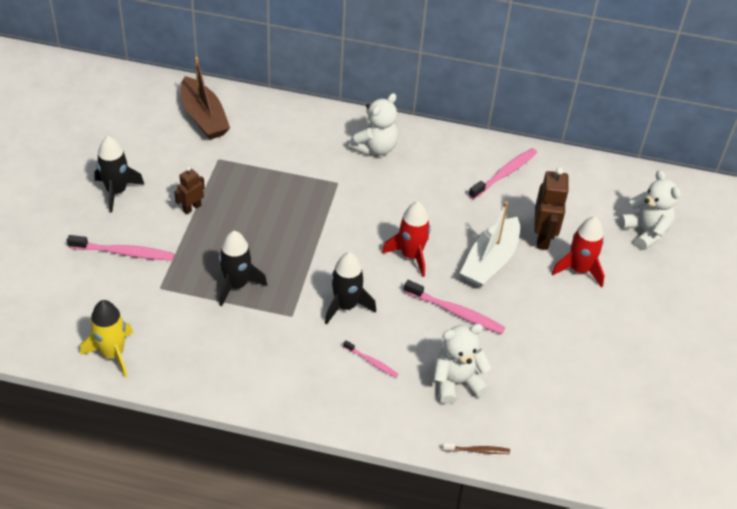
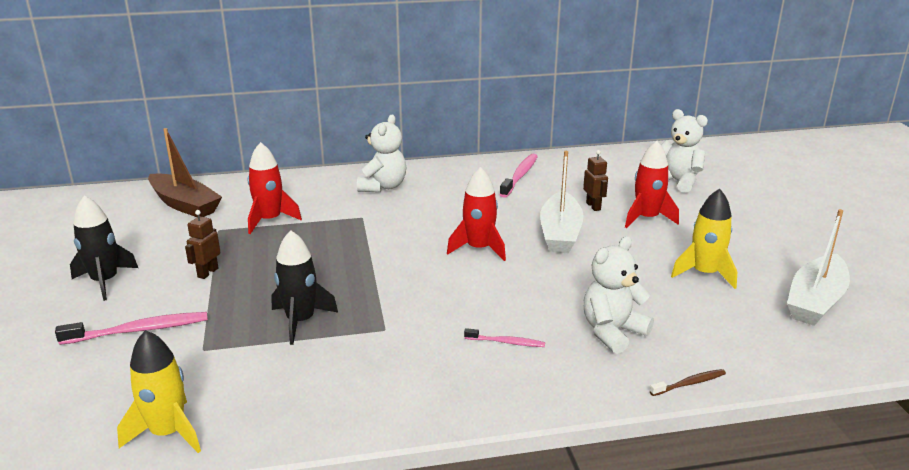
camera: 20 degrees left, 20 degrees down
black rocket [325,252,376,325] -> none
pink toothbrush [404,280,505,334] -> none
brown robot [534,167,569,250] -> brown robot [583,150,608,211], size x0.59
none -> red rocket [248,142,302,234]
none -> yellow rocket [671,189,737,289]
none -> white boat [787,209,850,326]

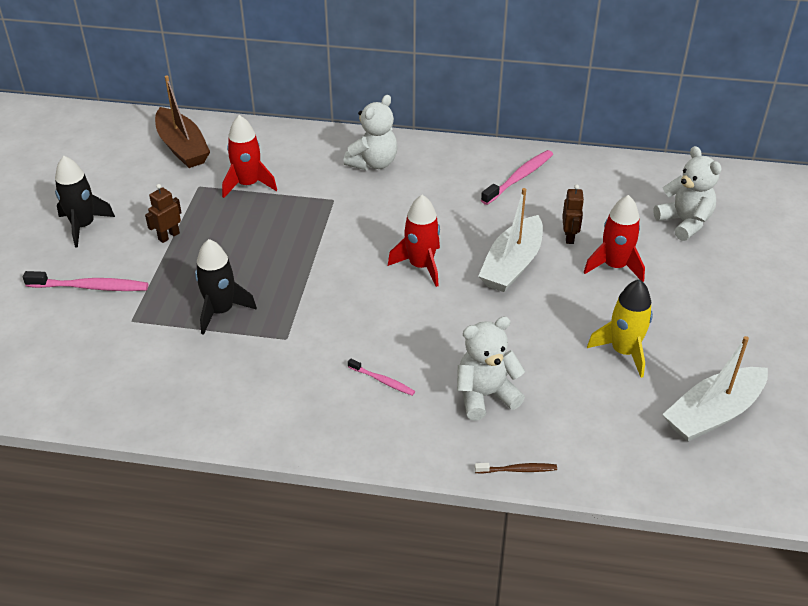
camera: 20 degrees right, 15 degrees up
yellow rocket [117,330,201,453] -> none

